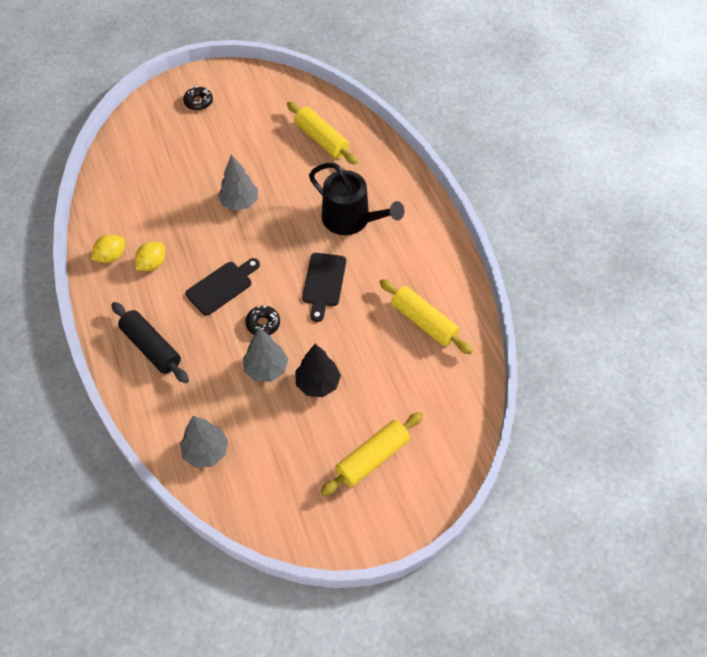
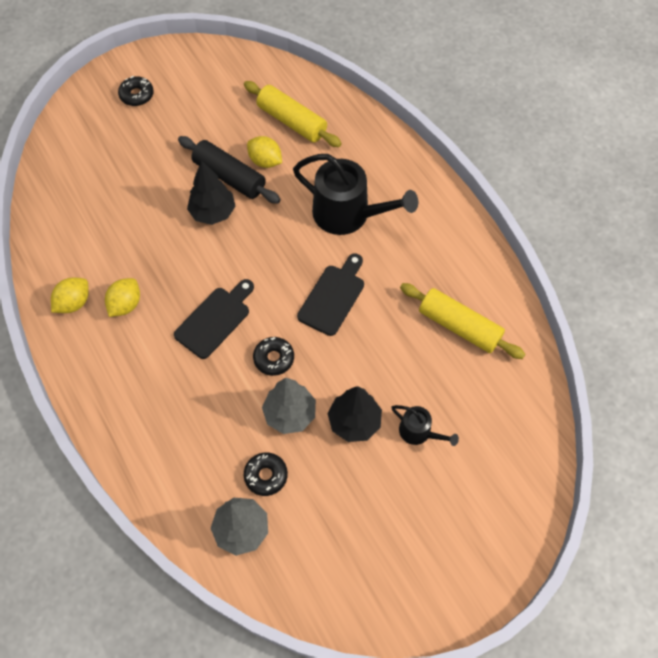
camera: 10 degrees left, 5 degrees up
black rolling pin [111,302,189,383] -> black rolling pin moved to [178,136,281,204]
grey tree [218,154,258,211] -> black tree [187,161,235,225]
black cutting board [302,253,346,322] -> black cutting board turned 150 degrees counterclockwise [297,253,364,336]
yellow rolling pin [321,412,423,496] -> none
none -> black donut [244,452,288,496]
none -> yellow lemon [247,136,282,168]
none -> black watering can [391,405,459,446]

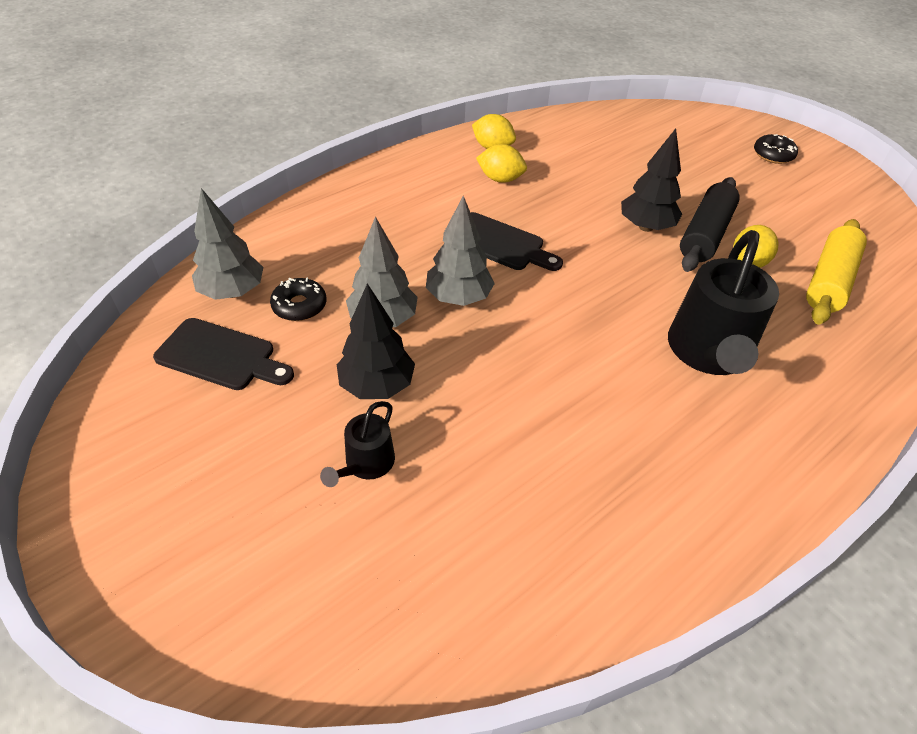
camera: 80 degrees right, 15 degrees down
black donut [253,337,294,376] -> grey tree [426,196,495,306]
black cutting board [297,253,364,336] -> black cutting board moved to [153,318,294,390]
yellow rolling pin [400,283,526,359] -> none

